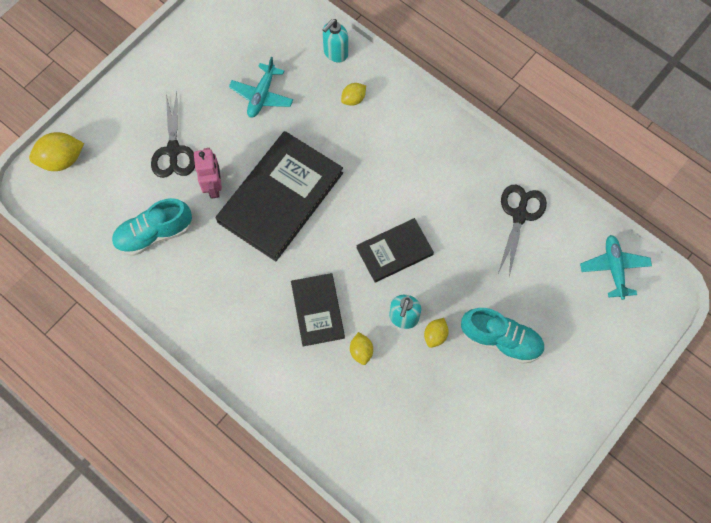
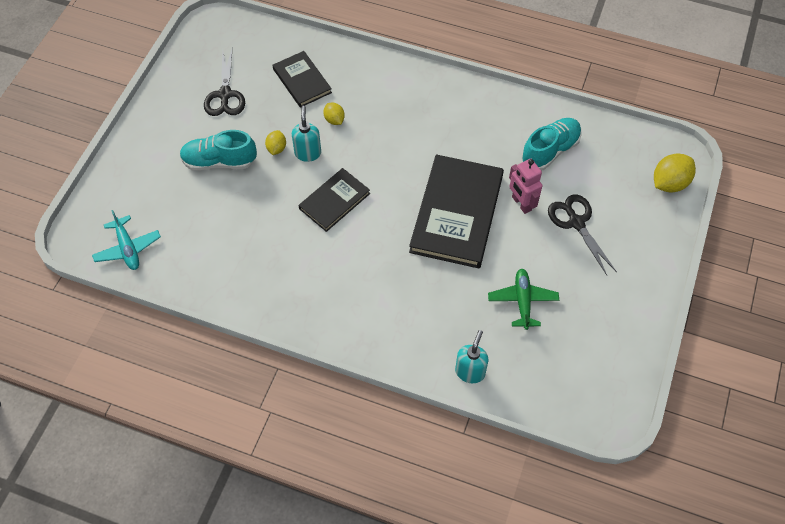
camera: 160 degrees right, 10 degrees down
turquoise plane [229,57,293,118] -> green plane [488,269,559,330]
black book [291,273,345,346] -> black book moved to [273,51,332,108]
yellow lemon [341,83,366,106] -> none
black scissors [498,185,547,277] -> black scissors moved to [204,47,245,116]

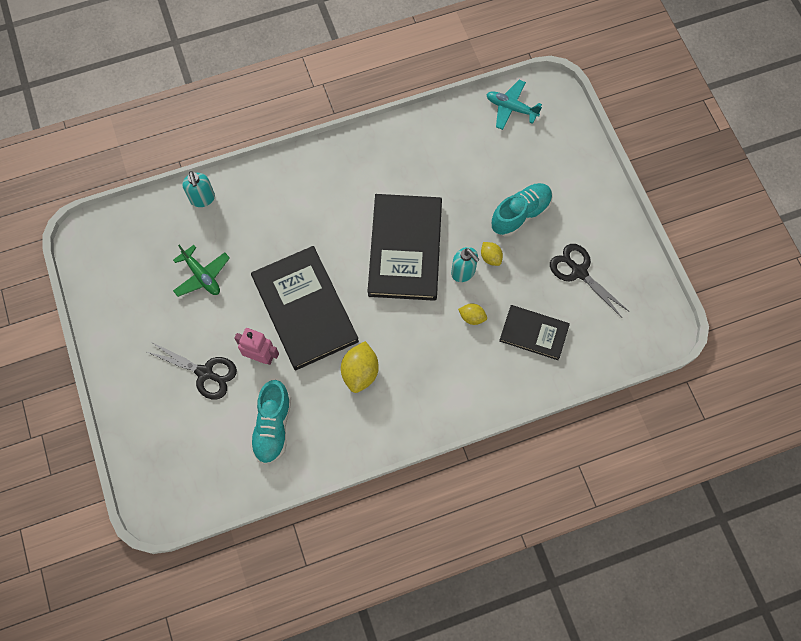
camera: 140 degrees right, 10 degrees up
black book [299,168,370,232] -> black book [367,194,442,301], size x1.80
yellow lemon [654,153,696,193] -> yellow lemon moved to [341,341,379,393]

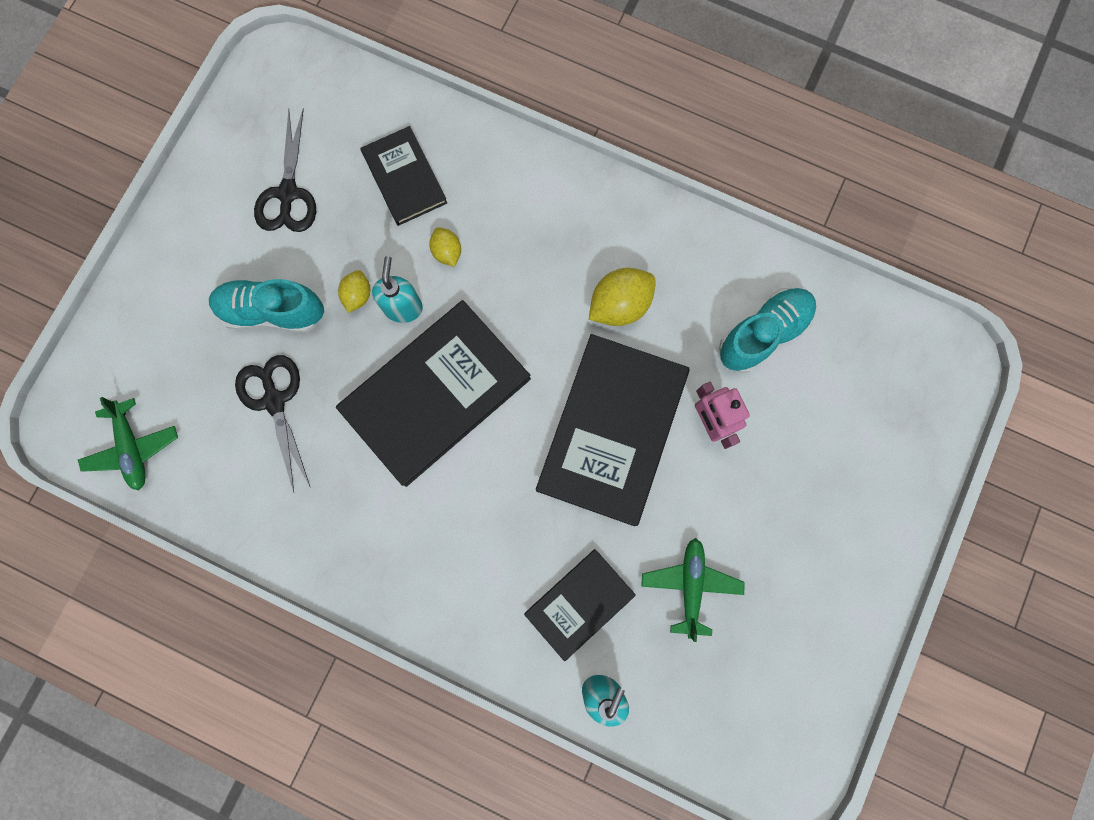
camera: 135 degrees left, 10 degrees up
black scissors [145,343,237,399] -> black scissors moved to [235,355,311,493]
turquoise plane [486,80,542,130] -> green plane [78,397,178,491]
none -> black book [524,549,636,661]

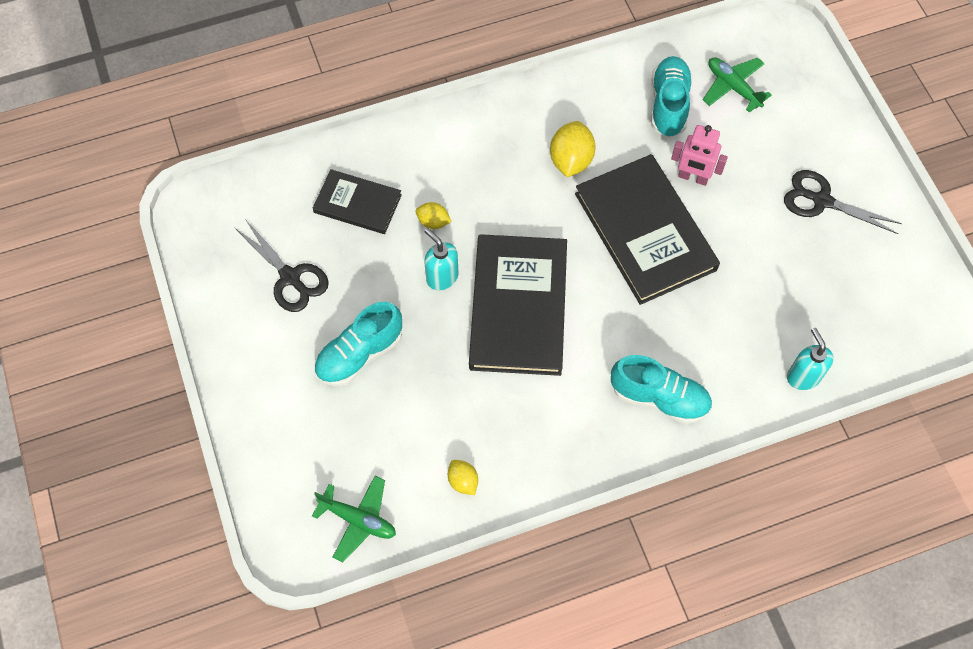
camera: 45 degrees left, 15 degrees down
black scissors [235,355,311,493] -> black scissors moved to [784,170,902,234]
yellow lemon [338,270,370,313] -> yellow lemon moved to [448,460,478,495]
black book [524,549,636,661] -> none
green plane [641,538,745,642] -> green plane moved to [703,57,772,113]
none -> turquoise shoe [611,355,712,424]

